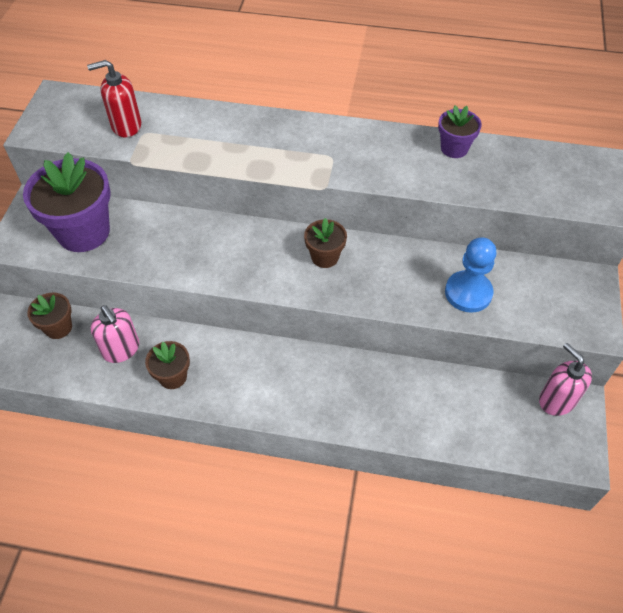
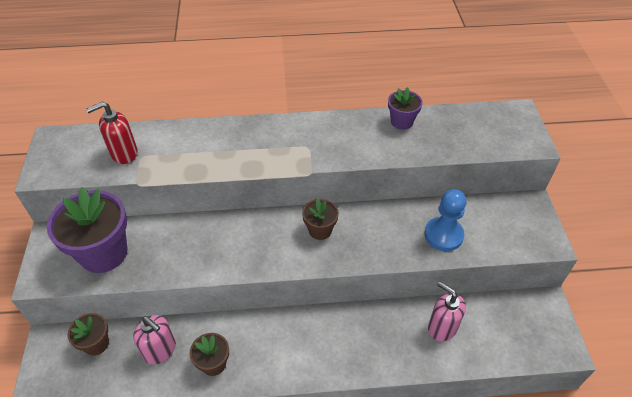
camera: 15 degrees left, 5 degrees down
pink soap dispenser [539,343,592,416] -> pink soap dispenser moved to [428,281,466,341]

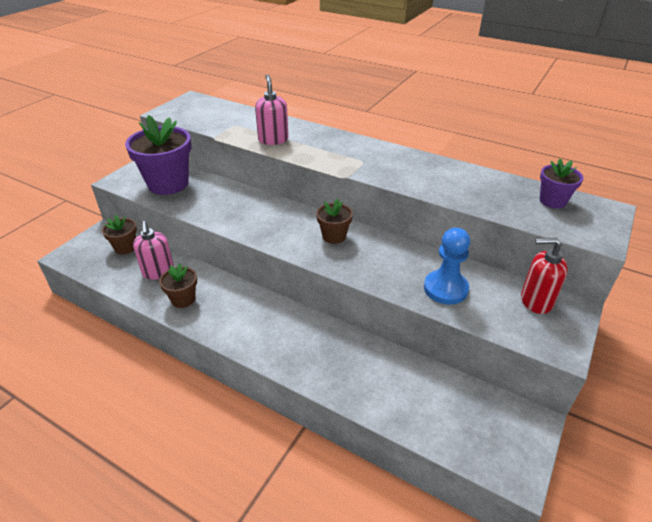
camera: 35 degrees right, 10 degrees down
red soap dispenser [86,102,138,164] -> red soap dispenser moved to [521,238,568,314]
purple flower pot [388,87,423,130] -> purple flower pot moved to [540,159,584,208]
pink soap dispenser [428,281,466,341] -> pink soap dispenser moved to [255,75,289,145]

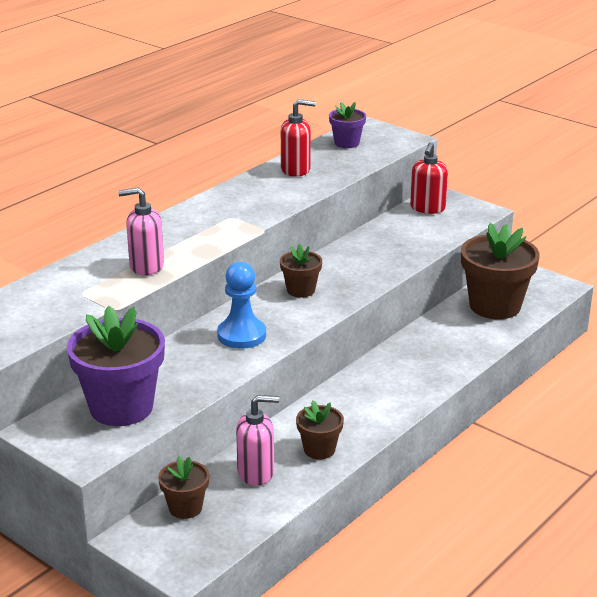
camera: 80 degrees left, 10 degrees down
blue pawn [424,228,470,305] -> blue pawn moved to [217,262,266,349]
none -> red soap dispenser [281,99,316,177]
none -> brown flower pot [461,223,540,319]

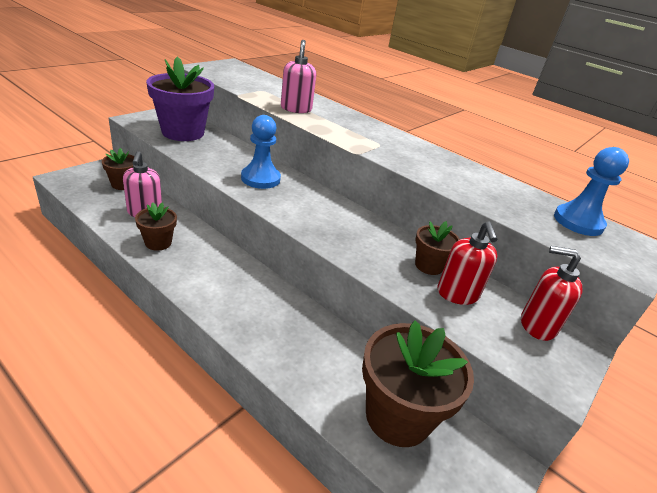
camera: 85 degrees right, 5 degrees up
brown flower pot [280,244,322,298] -> brown flower pot moved to [415,221,460,275]
red soap dispenser [281,99,316,177] -> red soap dispenser moved to [437,222,498,305]
purple flower pot [329,102,366,148] -> blue pawn [554,147,629,236]

